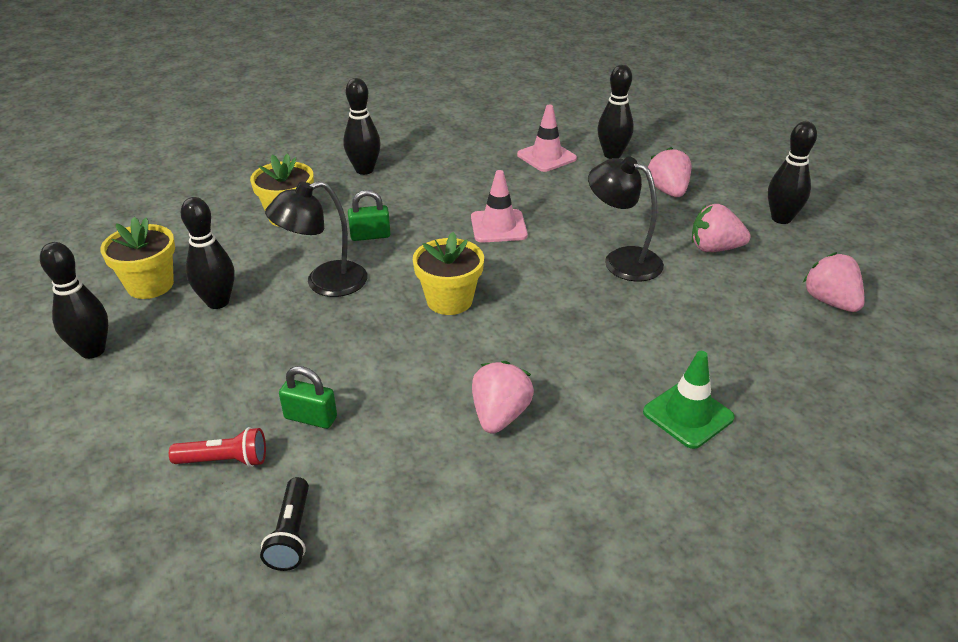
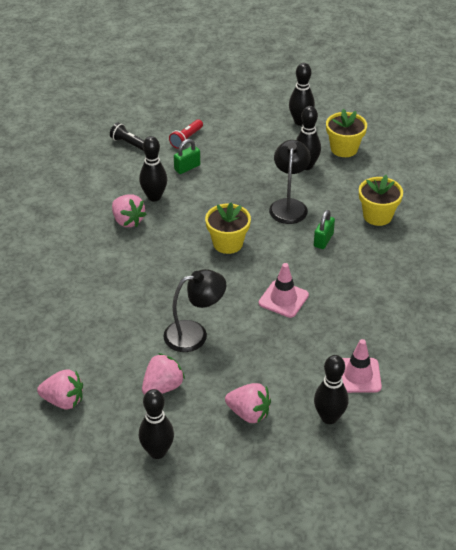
camera: 125 degrees right, 5 degrees up
black bowling pin [344,78,381,175] -> black bowling pin moved to [139,136,168,201]
green traffic cone [643,351,735,449] -> none

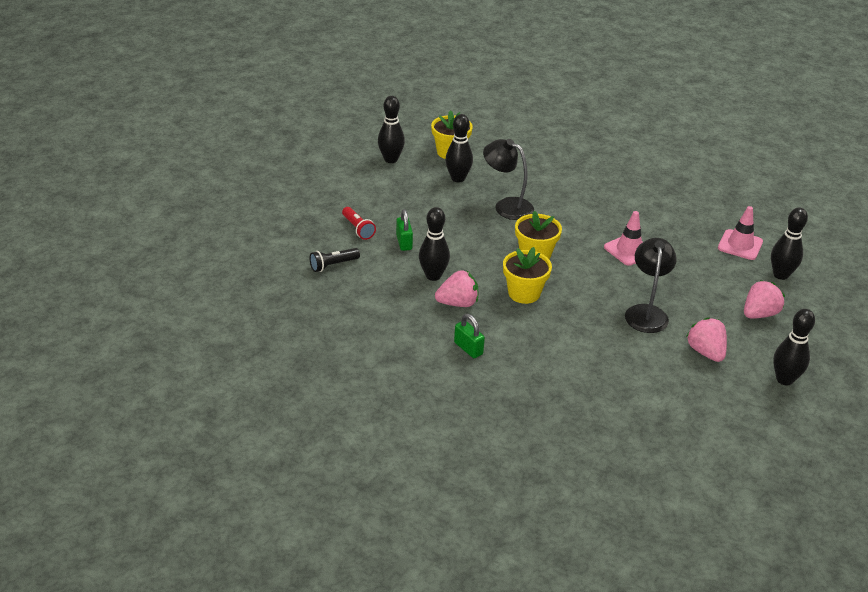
camera: 65 degrees left, 5 degrees down
pink strawberry [37,370,83,409] -> none
green padlock [314,210,335,249] -> green padlock moved to [454,314,485,358]
yellow flower pot [359,175,403,226] -> yellow flower pot moved to [503,247,552,304]

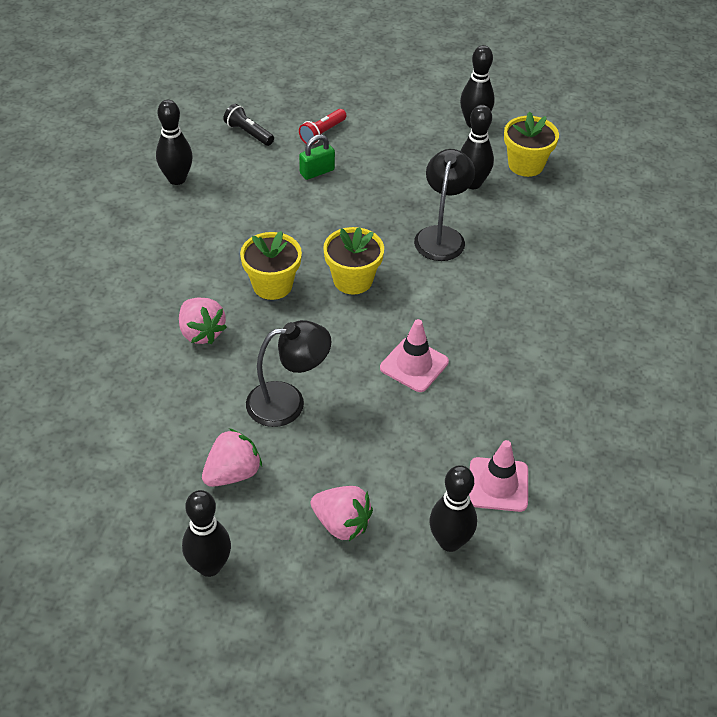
camera: 70 degrees right, 10 degrees up
black bowling pin [419,207,450,281] -> black bowling pin moved to [156,100,193,185]
pink strawberry [435,270,478,307] -> pink strawberry moved to [179,298,227,344]
green padlock [454,314,485,358] -> none

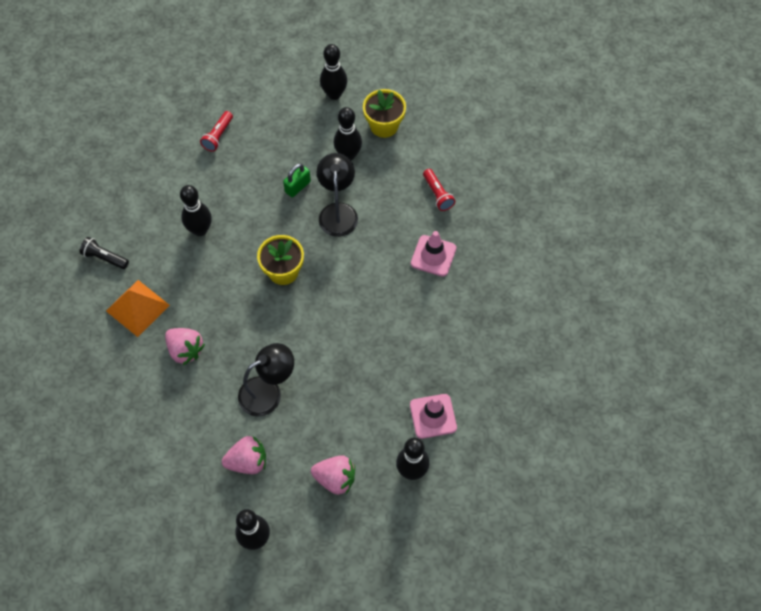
camera: 15 degrees left, 15 degrees up
black bowling pin [156,100,193,185] -> black bowling pin moved to [180,185,212,236]
pink strawberry [202,428,262,487] -> pink strawberry turned 45 degrees clockwise [222,436,266,474]
black flashlight [223,104,274,146] -> black flashlight moved to [79,237,129,269]
yellow flower pot [240,231,302,300] -> none
green padlock [299,134,335,180] -> green padlock moved to [283,163,311,197]
pink traffic cone [380,319,449,392] -> pink traffic cone moved to [411,231,456,277]
none -> orange pyramid [106,280,170,337]
none -> red flashlight [423,169,455,211]

